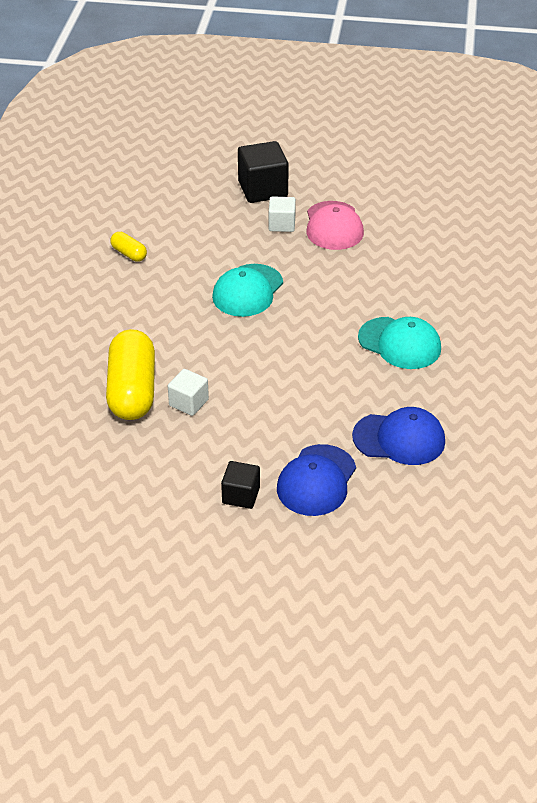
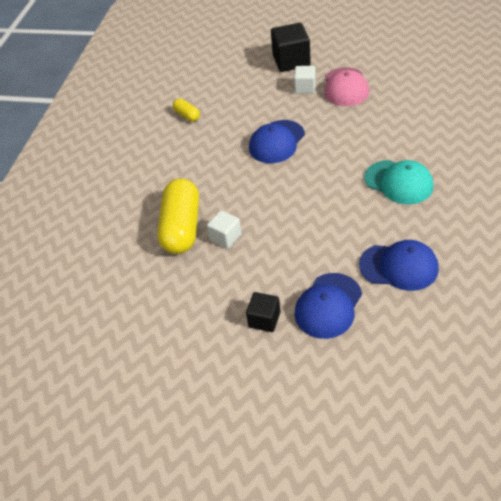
camera: 10 degrees right, 5 degrees up
turquoise cap [212,264,283,317] -> blue cap [249,120,305,163]

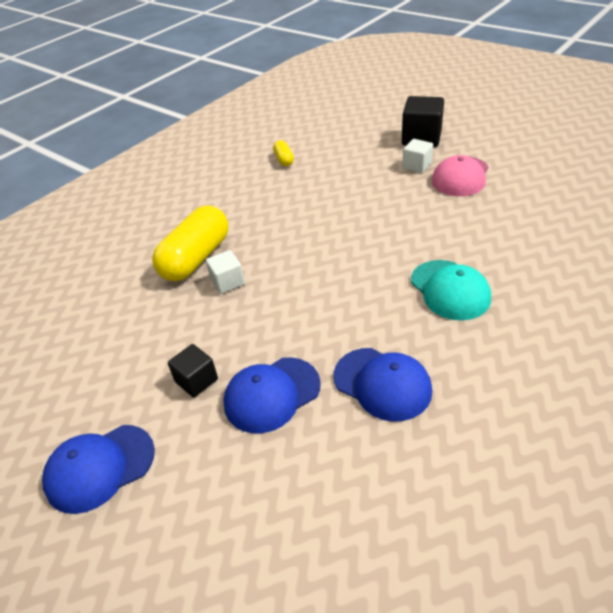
camera: 25 degrees right, 5 degrees down
blue cap [249,120,305,163] -> blue cap moved to [42,425,155,514]

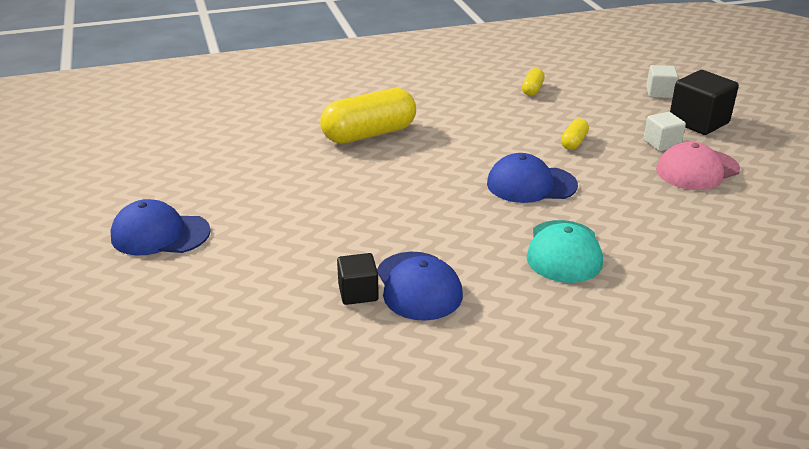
camera: 30 degrees right, 10 degrees down
black cube [168,344,218,398] -> black cube moved to [337,253,379,305]
white cube [206,250,245,294] -> white cube moved to [646,65,678,98]
blue cap [223,357,321,433] -> blue cap moved to [487,153,578,203]
none -> yellow capsule [561,118,589,150]

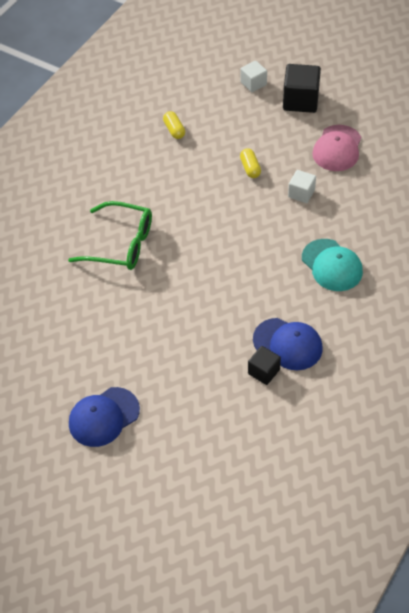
camera: 40 degrees left, 20 degrees up
yellow capsule [320,88,416,144] -> green glasses [68,201,152,270]
blue cap [487,153,578,203] -> none
white cube [643,112,686,151] -> white cube moved to [288,170,316,203]

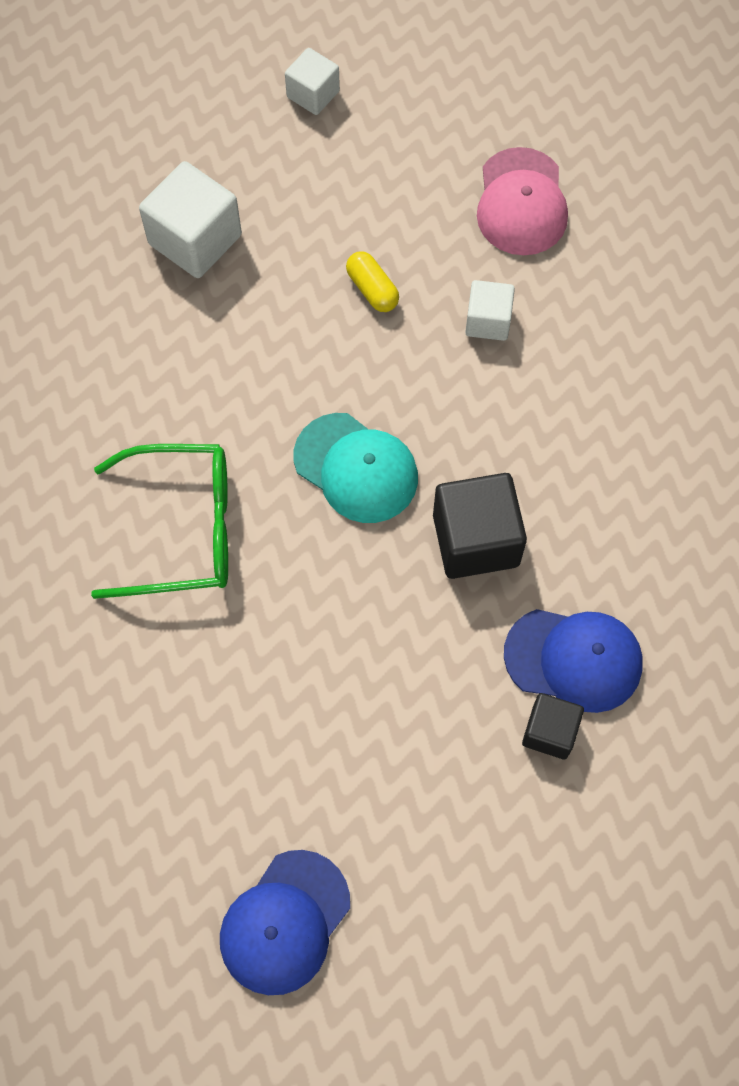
camera: 20 degrees left, 15 degrees up
yellow capsule [163,111,185,139] -> white cube [139,161,242,278]
black cube [283,64,321,113] -> black cube moved to [433,473,527,579]
turquoise cap [302,239,363,291] -> turquoise cap moved to [294,413,418,523]

